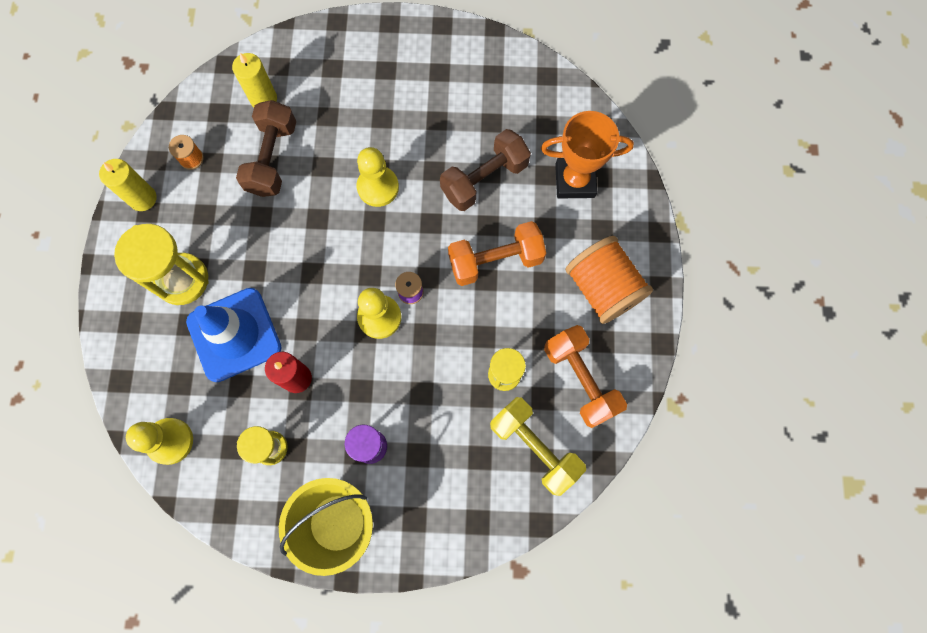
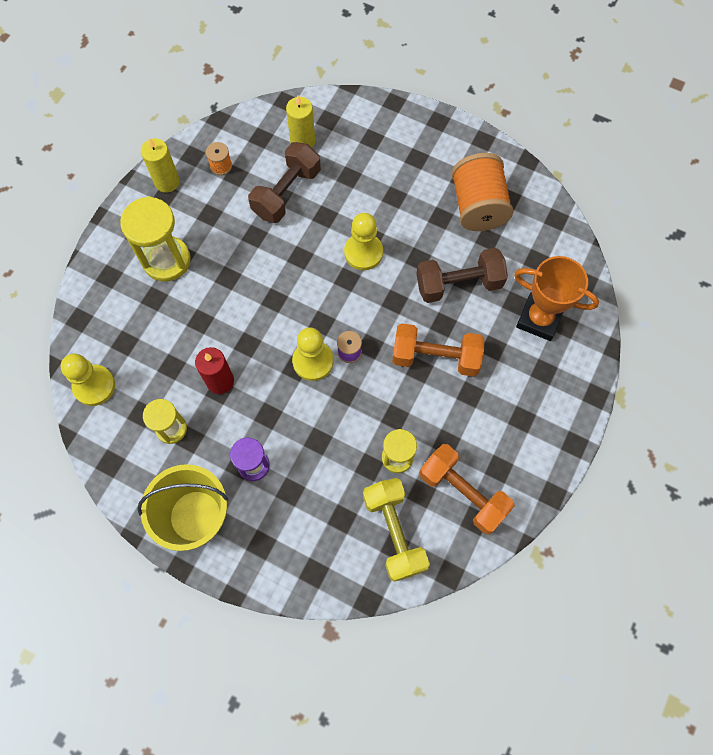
camera: 25 degrees right, 5 degrees down
blue traffic cone [186,288,282,382] -> none
orange dumbbell [544,325,627,428] -> orange dumbbell turned 45 degrees counterclockwise [419,444,515,534]
orange spool [565,236,653,324] -> orange spool moved to [451,153,513,231]

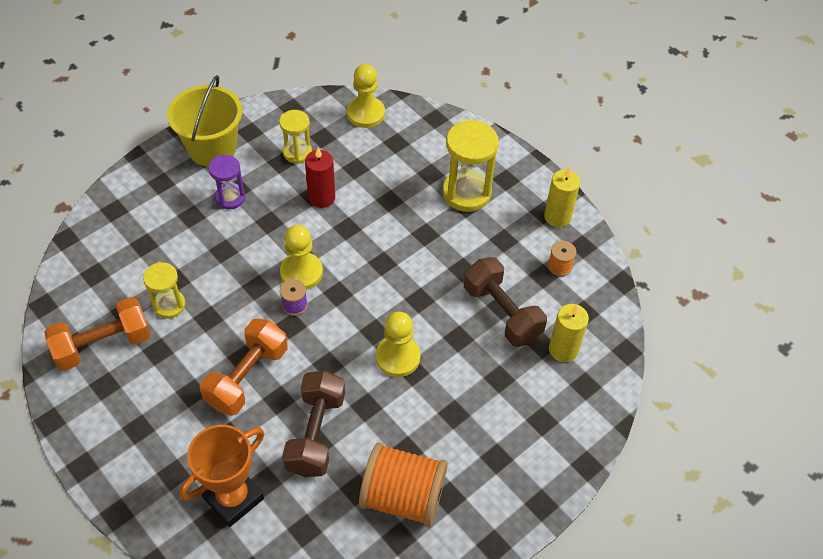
camera: 110 degrees right, 15 degrees down
yellow dumbbell [363,478,430,582] -> none

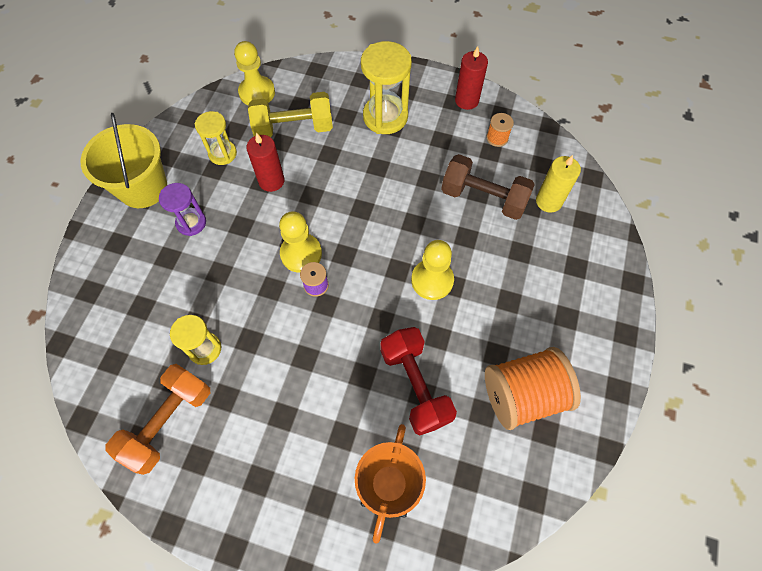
camera: 30 degrees left, 10 degrees up
orange dumbbell [200,318,288,416] -> none
brown dumbbell [282,370,345,477] -> red dumbbell [380,327,457,436]
yellow candle [544,168,580,227] -> red candle [455,46,488,110]
none -> yellow dumbbell [248,92,333,137]

